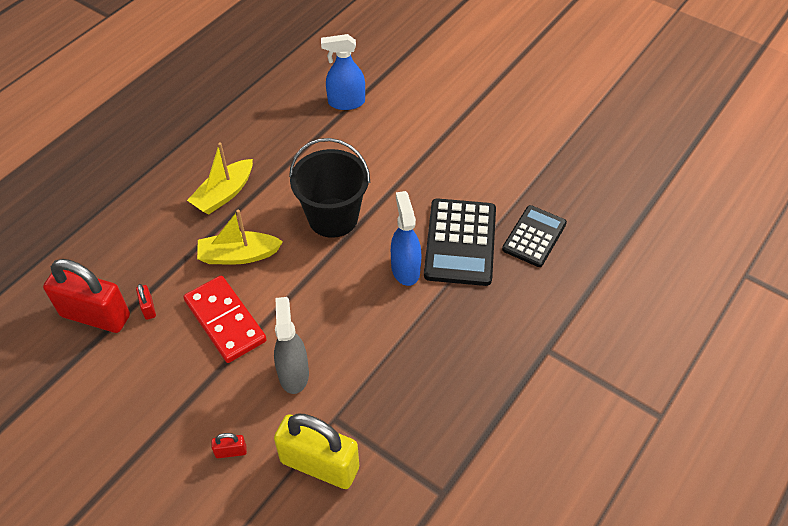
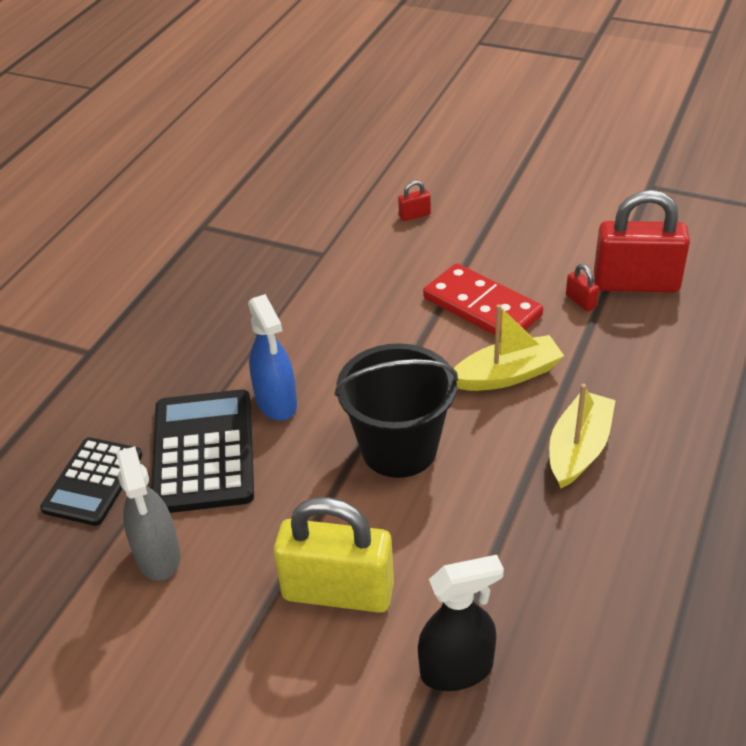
camera: 170 degrees right, 10 degrees down
grey spray bottle [274,297,309,394] -> grey spray bottle moved to [117,446,180,581]
yellow padlock [274,413,359,489] -> yellow padlock moved to [274,497,394,613]
blue spray bottle [321,34,365,110] -> black spray bottle [418,555,504,691]

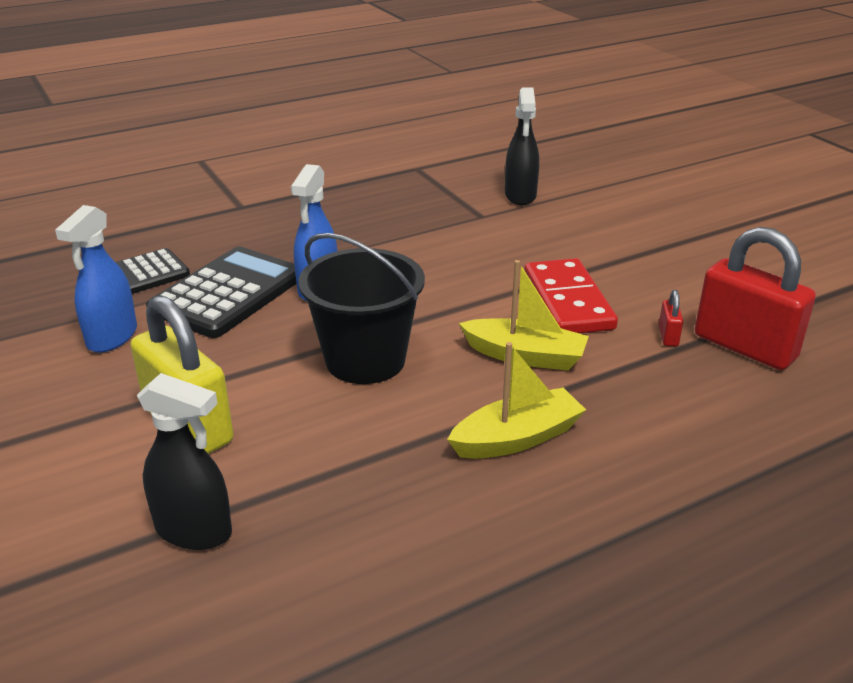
camera: 35 degrees right, 10 degrees down
grey spray bottle [117,446,180,581] -> blue spray bottle [55,205,137,353]
red padlock [398,180,431,221] -> none
none -> black spray bottle [505,88,539,205]

